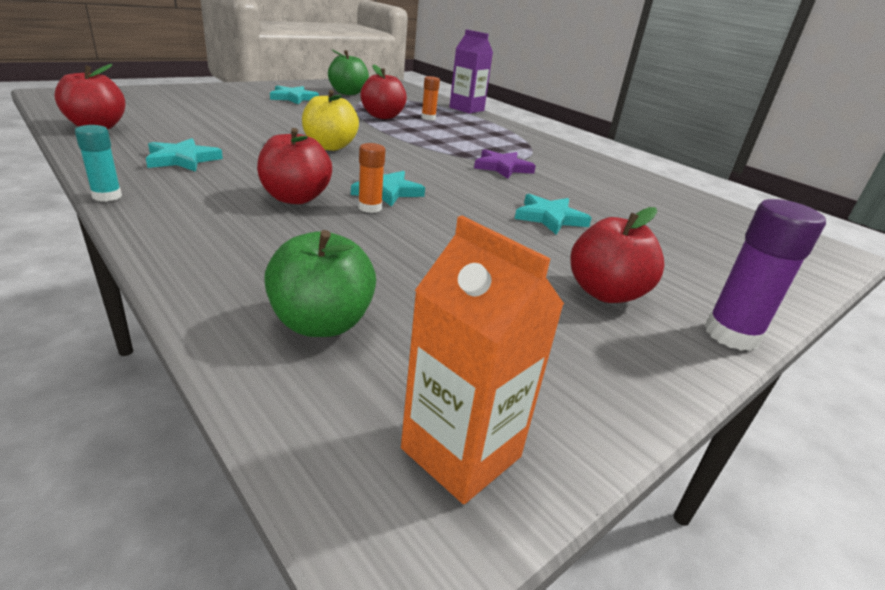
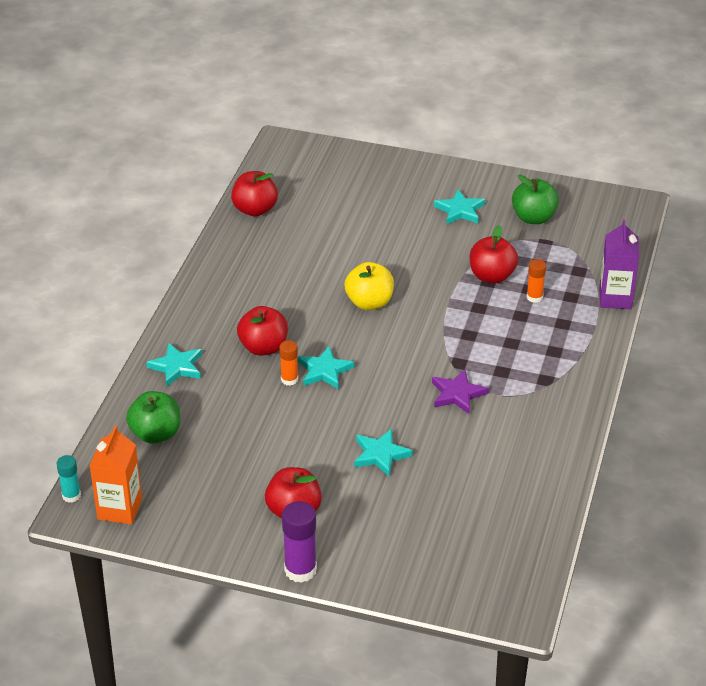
camera: 60 degrees right, 10 degrees up
turquoise glue stick [75,125,122,201] -> turquoise glue stick moved to [56,455,81,503]
turquoise star [146,138,223,172] -> turquoise star moved to [146,343,202,387]

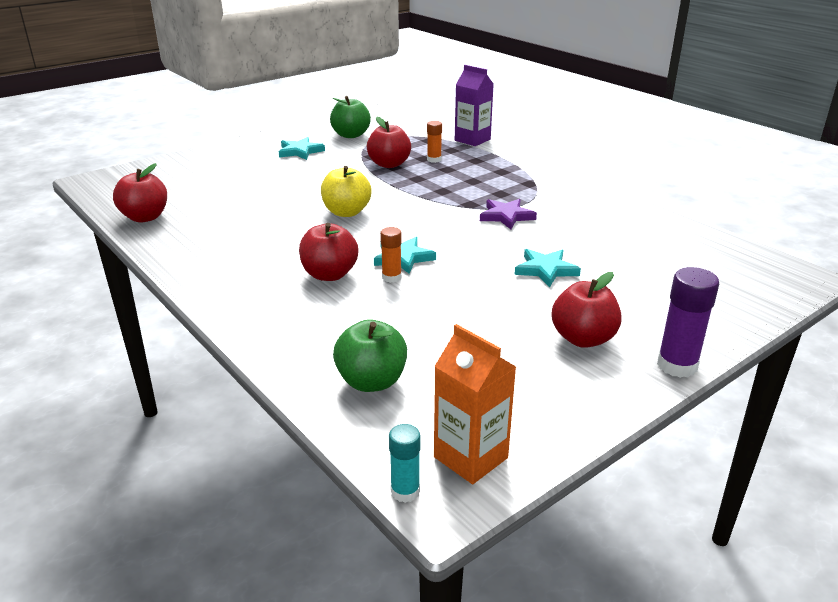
camera: 55 degrees left, 10 degrees down
turquoise star [146,343,202,387] -> none

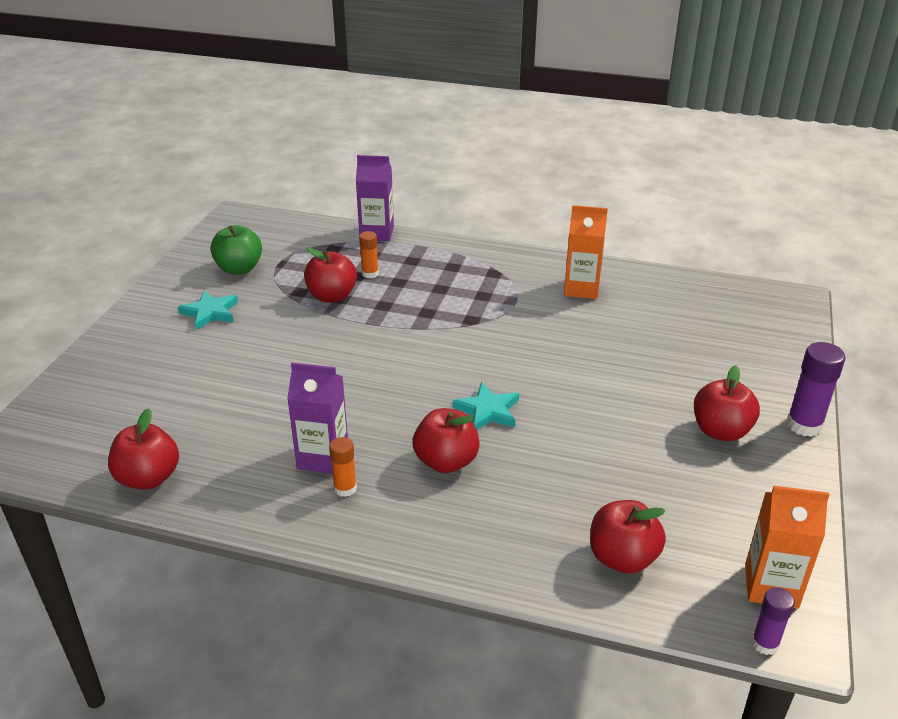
camera: 35 degrees left, 5 degrees up
yellow apple [321,166,372,217] -> none
green apple [333,319,407,392] -> red apple [590,500,666,574]
orange glue stick [380,227,402,283] -> orange glue stick moved to [329,437,357,497]
turquoise glue stick [389,424,421,503] -> purple glue stick [751,587,795,655]
purple star [480,199,537,229] -> none
turquoise star [514,249,581,287] -> none
none -> purple carton [287,363,348,474]
none -> orange carton [564,205,608,299]

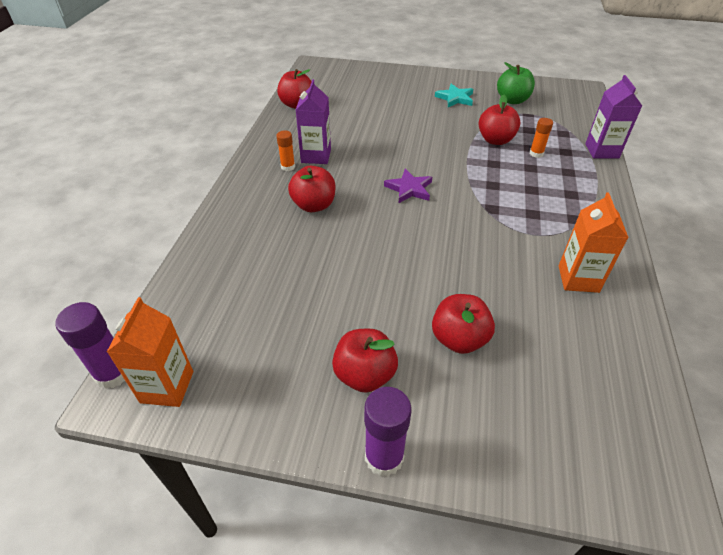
camera: 85 degrees right, 10 degrees up
turquoise star [453,382,519,430] -> none
red apple [590,500,666,574] -> red apple moved to [432,294,495,354]
purple glue stick [751,587,795,655] -> purple glue stick [55,302,125,389], size x1.65
none -> purple star [384,169,432,203]

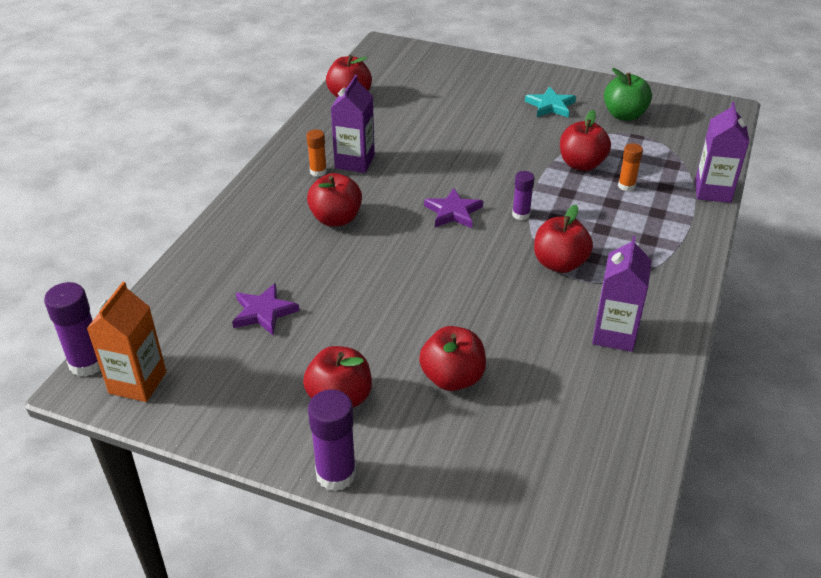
camera: 10 degrees right, 5 degrees down
orange carton [559,192,629,293] -> purple carton [592,236,652,352]
none -> purple star [232,283,300,335]
none -> purple glue stick [512,171,535,220]
none -> red apple [534,205,593,273]

